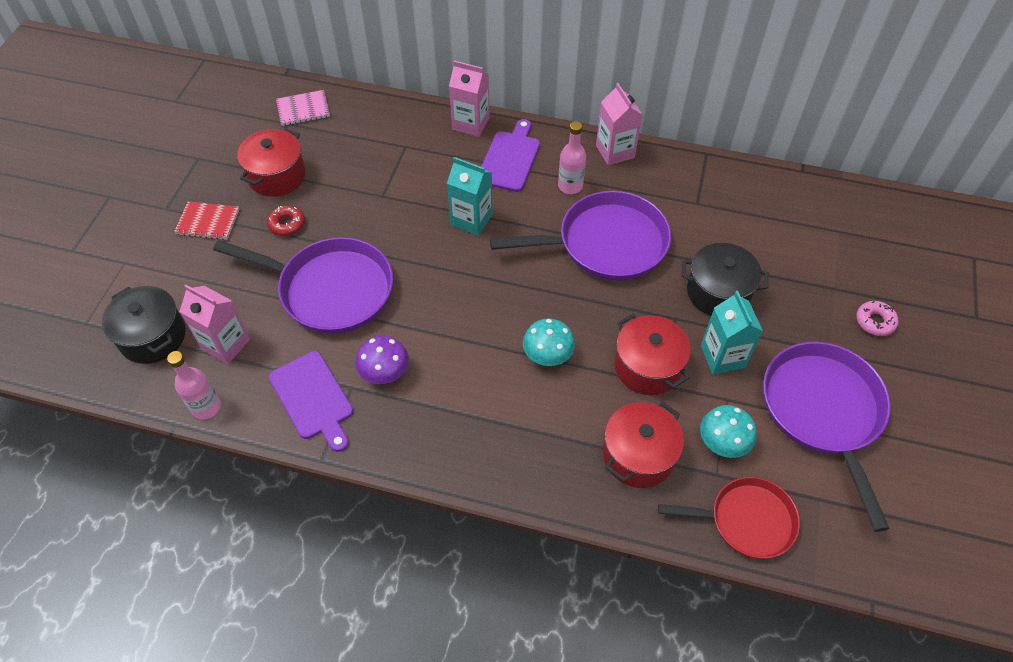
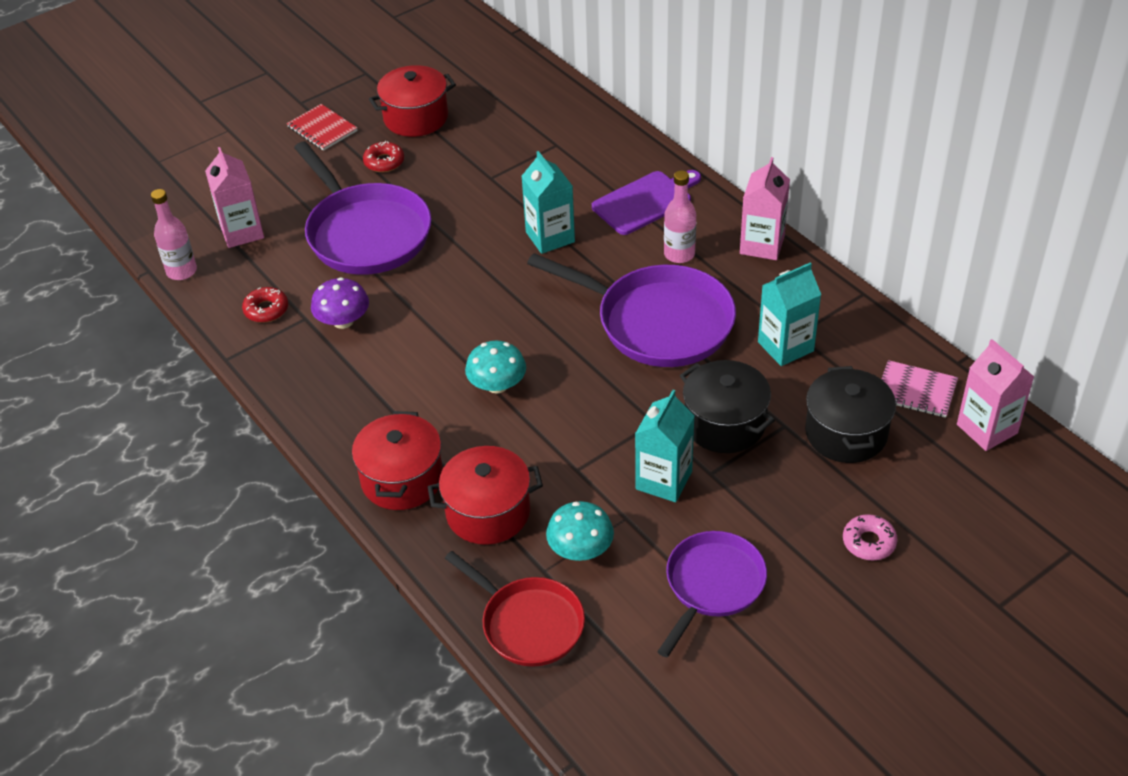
camera: 40 degrees right, 10 degrees down
black pot [102,286,185,364] -> black pot moved to [805,366,896,463]
purple cutting board [269,351,353,452] -> red donut [242,287,288,323]
pink notebook [276,90,330,126] -> pink notebook moved to [882,360,958,418]
pink carton [449,61,490,137] -> pink carton moved to [957,339,1034,451]
red pot [615,314,691,395] -> red pot moved to [352,411,443,510]
purple pan [763,342,891,532] -> purple pan [657,531,767,657], size x0.64
none -> turquoise carton [758,262,821,366]

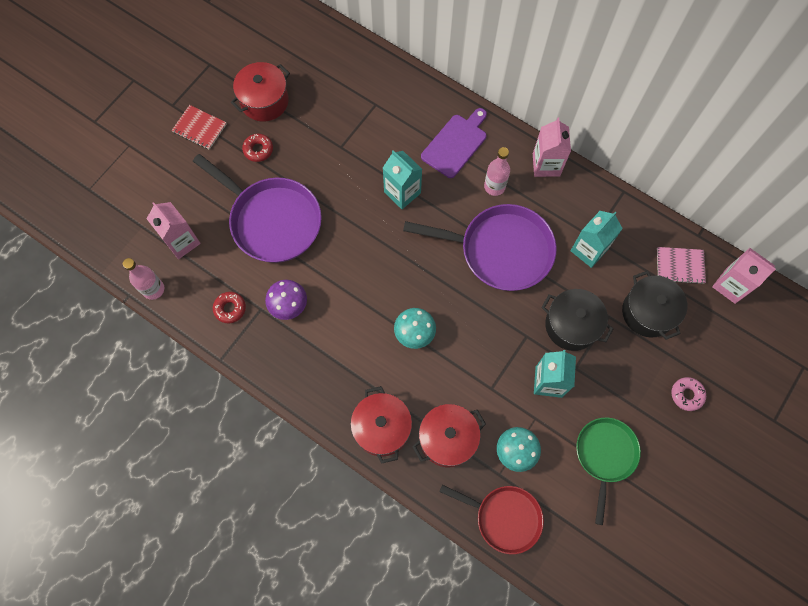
camera: 20 degrees left, 25 degrees up
purple pan [657,531,767,657] -> green pan [576,417,641,525]

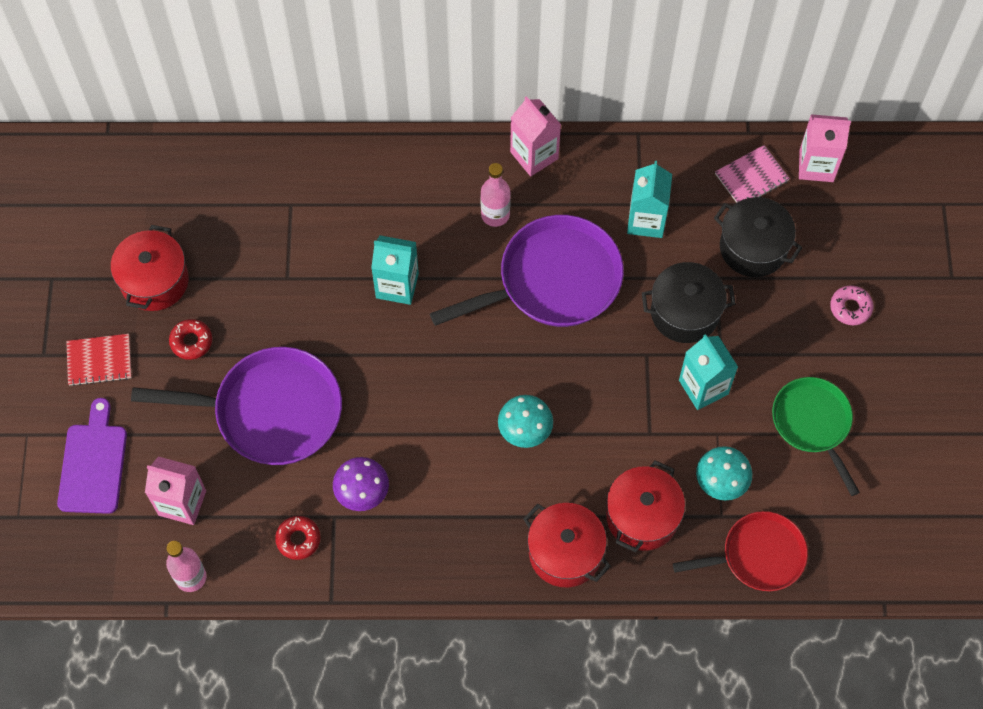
camera: 35 degrees left, 5 degrees down
purple cutting board [421,108,487,178] -> purple cutting board moved to [57,398,127,514]

